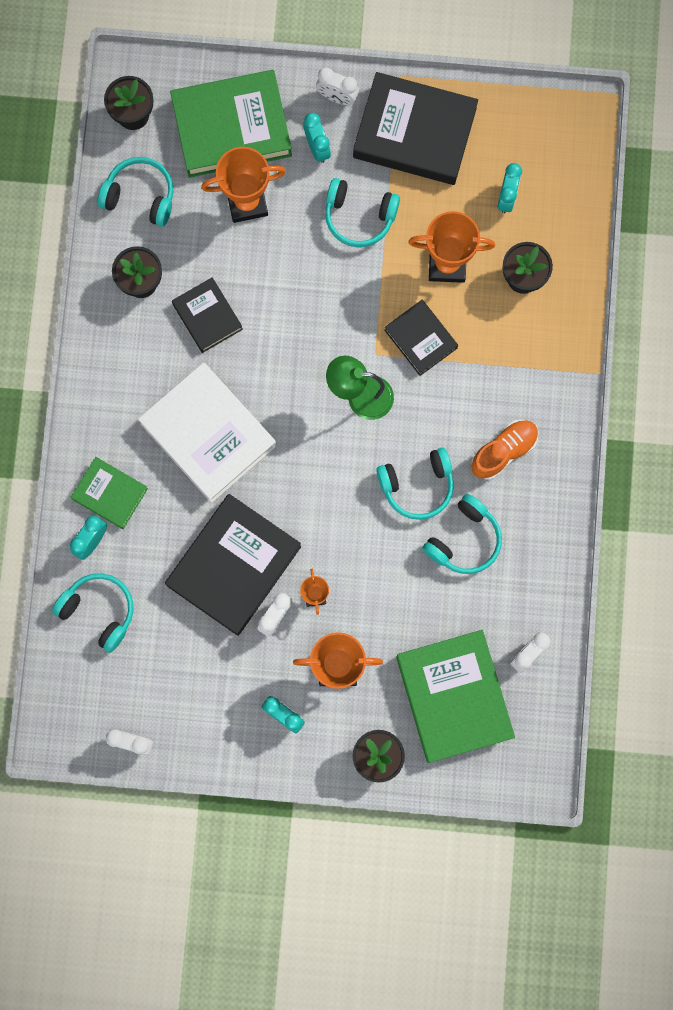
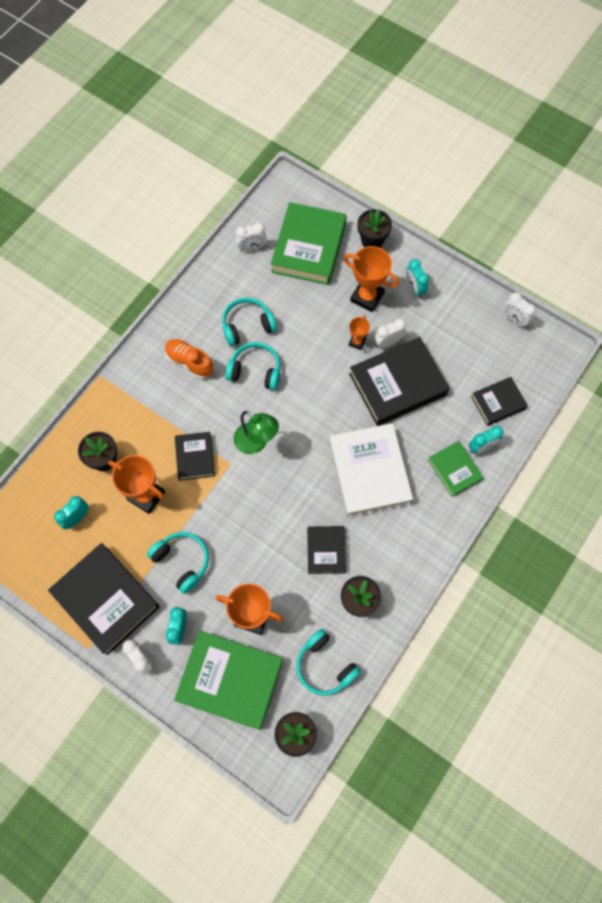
camera: 150 degrees left, 10 degrees down
turquoise headphones [52,573,133,653] -> black book [471,377,528,426]
orange shoe [472,420,539,480] -> orange shoe turned 45 degrees clockwise [165,339,213,379]

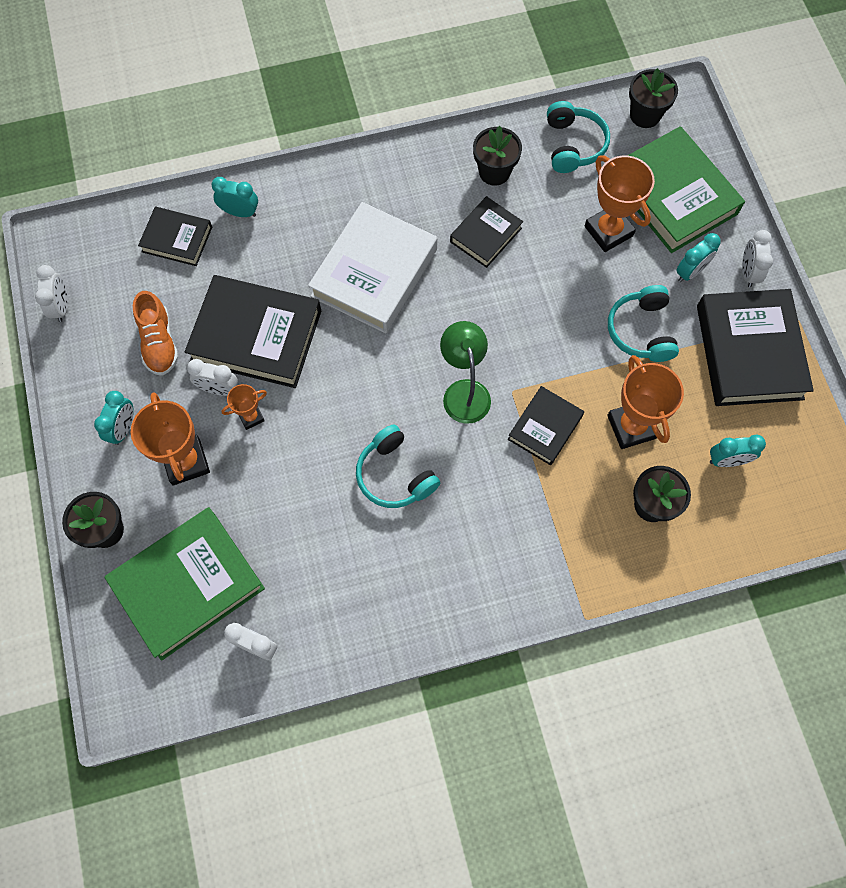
camera: 140 degrees left, 0 degrees up
orange shoe [165,339,213,379] -> orange shoe moved to [133,291,179,376]
turquoise headphones [222,297,277,346] -> none
green book [428,441,484,497] -> none

